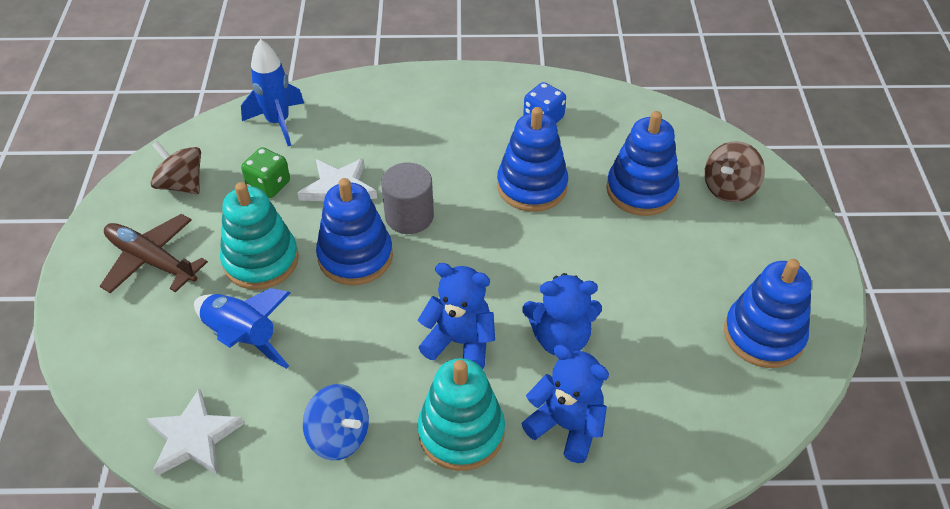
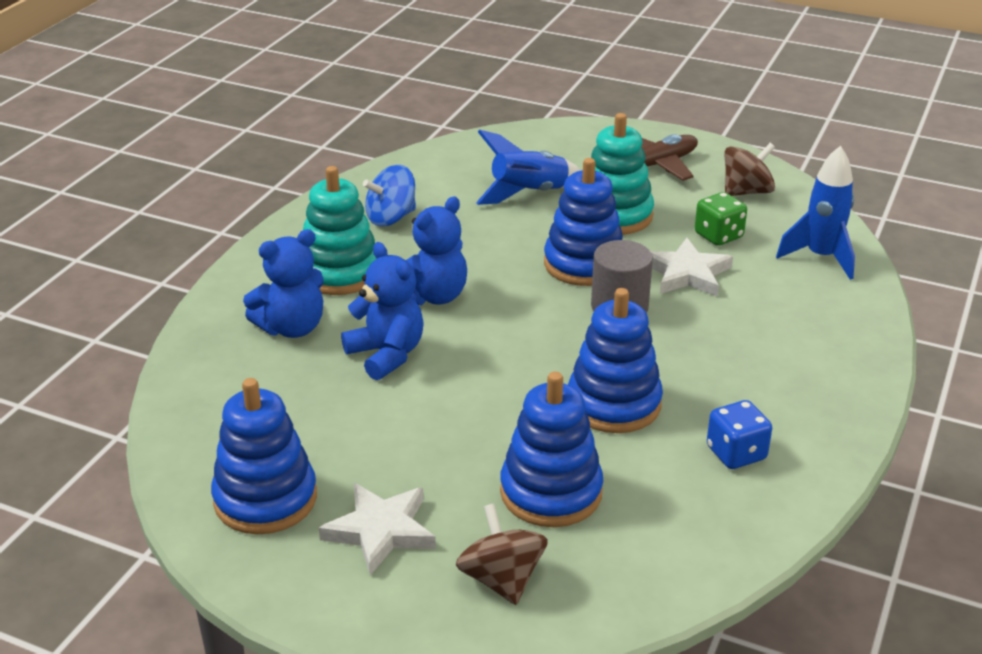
camera: 115 degrees right, 15 degrees down
white star [146,388,244,476] -> white star moved to [319,483,436,575]
blue teddy bear [522,273,602,356] -> blue teddy bear turned 120 degrees clockwise [341,242,424,380]

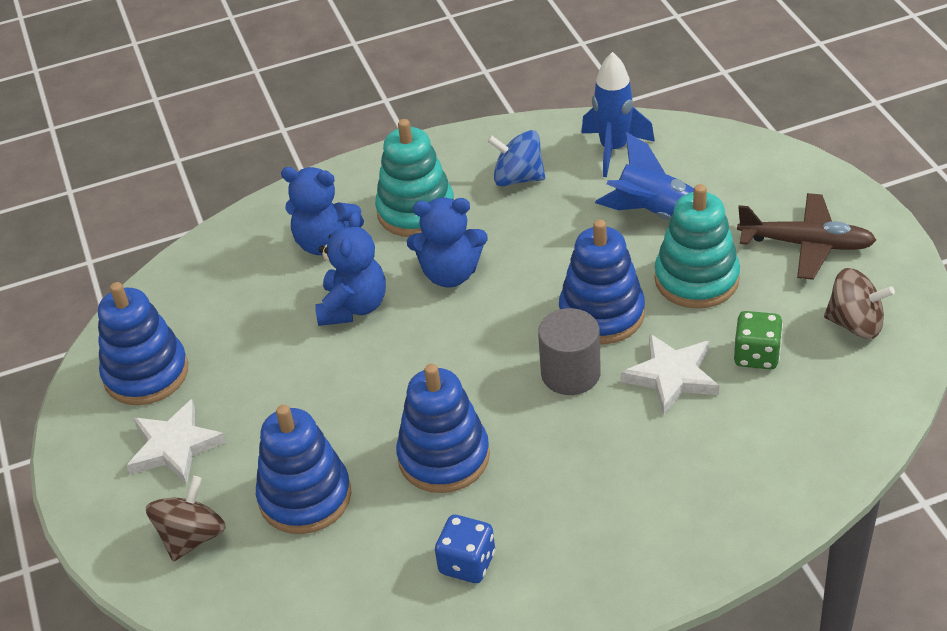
camera: 50 degrees right, 10 degrees up
blue rocket [776,146,855,280] -> blue rocket moved to [581,52,655,177]

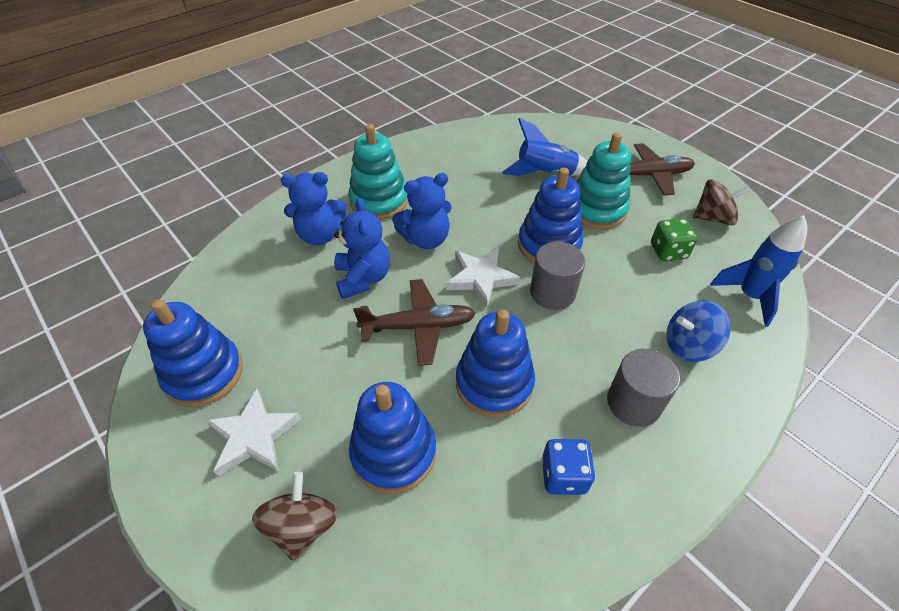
camera: 25 degrees left, 5 degrees up
blue spinning top [487,130,545,186] -> blue spinning top moved to [667,300,731,362]
blue rocket [581,52,655,177] -> blue rocket moved to [710,215,808,327]
white star [621,333,719,415] -> white star moved to [446,248,520,308]
none -> brown plane [353,279,476,366]
none -> grey cylinder [607,349,680,427]

